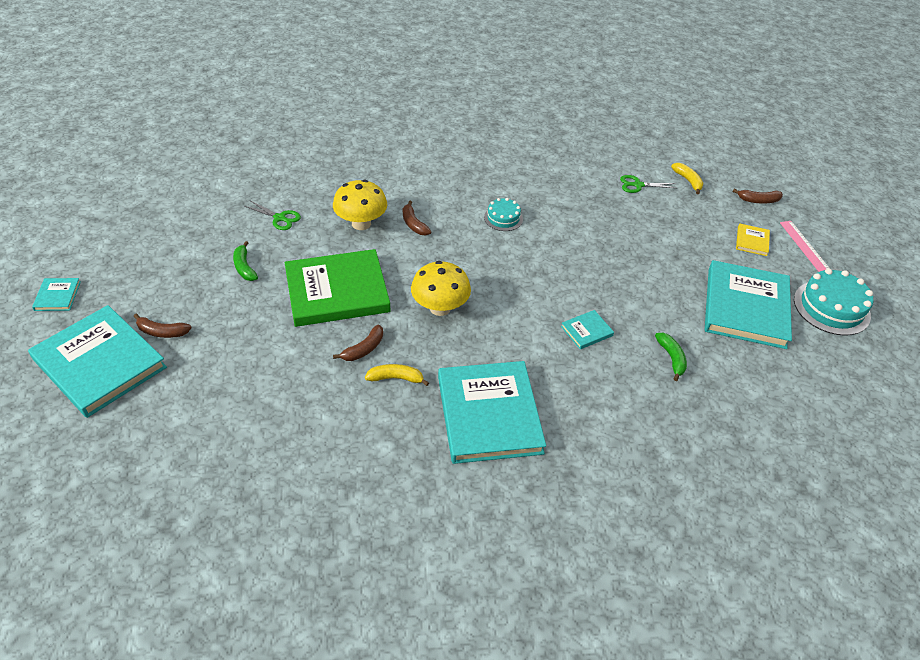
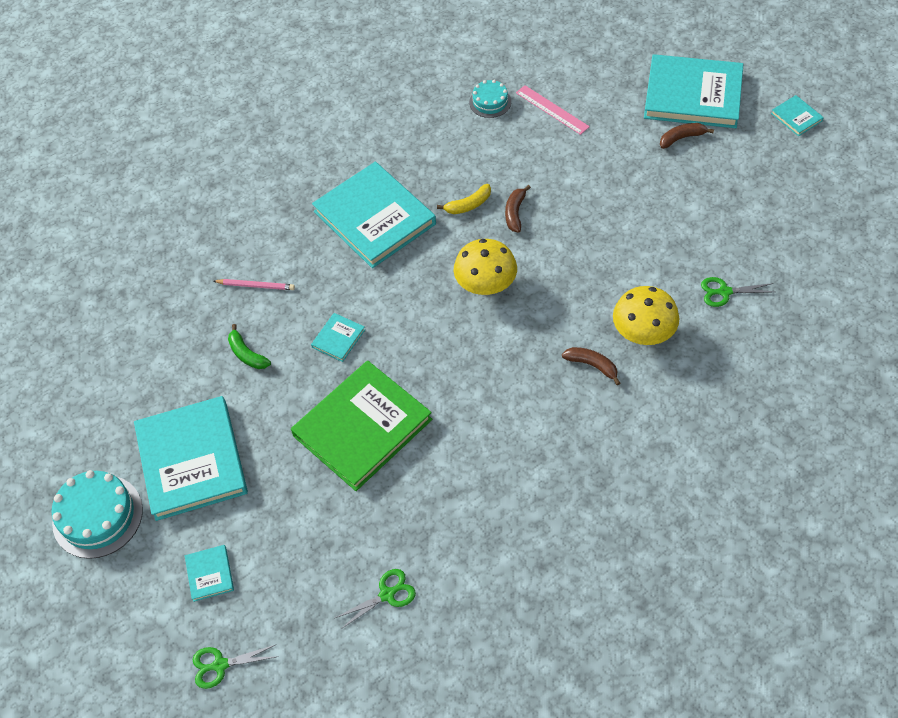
camera: 155 degrees right, 10 degrees up
green banana [233,241,258,281] -> none
green book [285,249,390,327] -> green book moved to [291,361,432,491]
turquoise cake [484,198,523,231] -> turquoise cake moved to [469,80,511,118]
yellow banana [671,163,703,194] -> none
brown banana [732,189,783,203] -> green scissors [193,644,277,689]
yellow book [736,224,770,256] -> turquoise book [185,545,234,602]
pink ruler [780,221,830,272] -> pink ruler moved to [516,85,590,135]
none -> pink pencil [214,279,295,290]

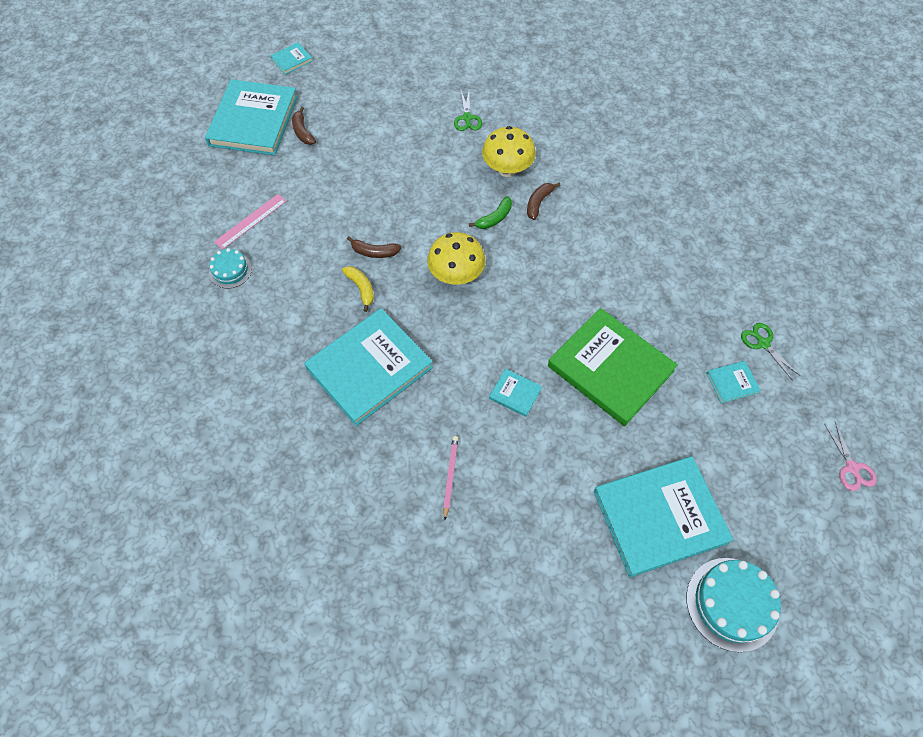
camera: 95 degrees left, 5 degrees up
turquoise book [185,545,234,602] -> turquoise book moved to [706,361,761,403]
green scissors [193,644,277,689] -> pink scissors [824,421,877,491]
green banana [228,324,271,369] -> green banana moved to [469,196,512,229]

